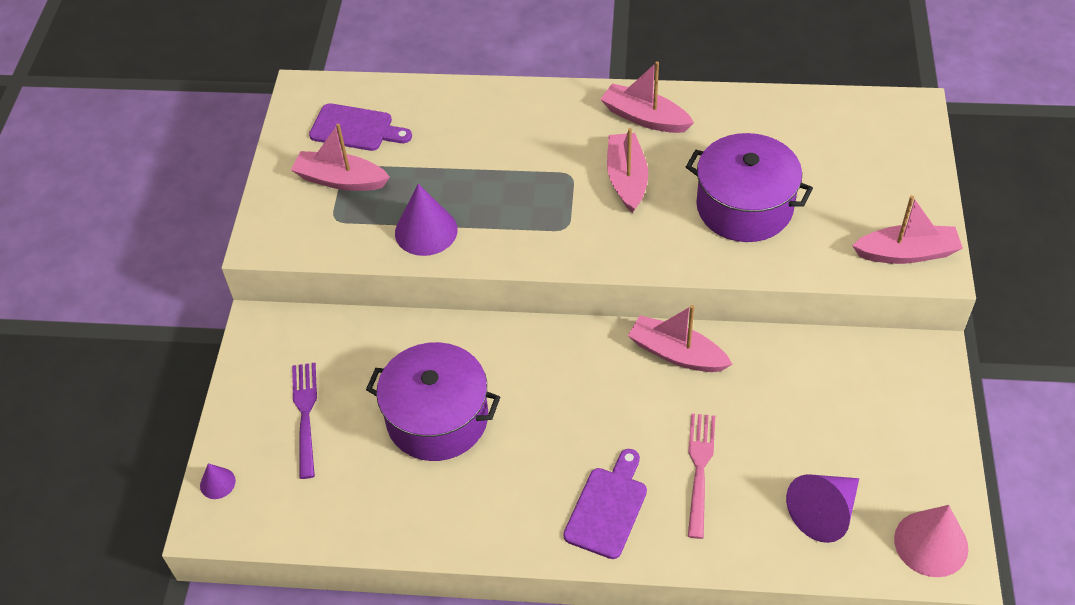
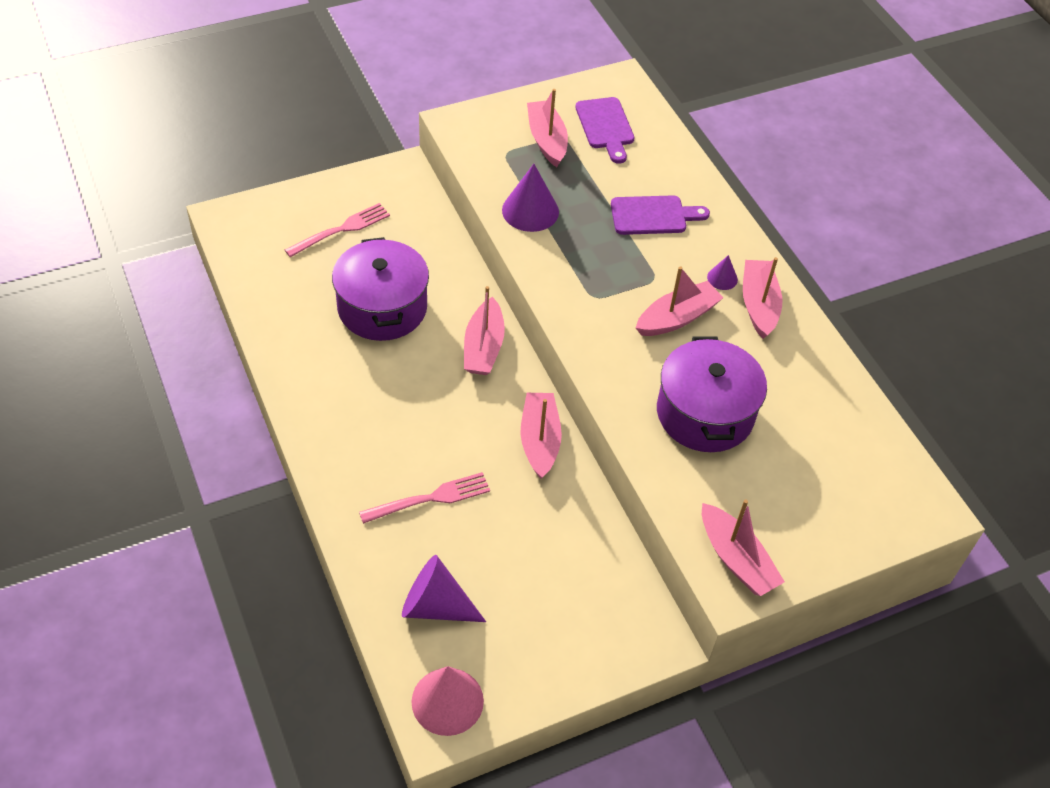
camera: 55 degrees right, 0 degrees up
purple cone [200,463,236,499] -> purple cone moved to [707,255,738,290]
purple fork [292,363,317,479] -> pink fork [285,203,390,257]
purple cutting board [563,449,647,559] -> purple cutting board moved to [611,195,710,235]
none -> pink boat [464,286,505,375]

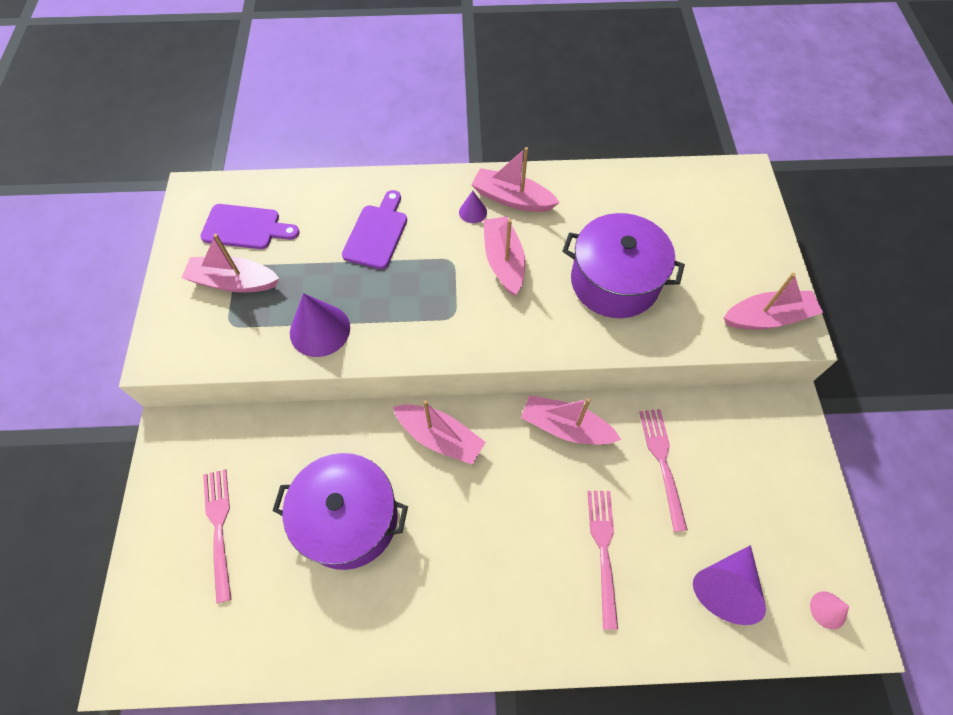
camera: 65 degrees left, 10 degrees up
pink cone [412,666,484,736] -> pink cone [810,592,849,629], size x0.52
none -> pink fork [639,409,688,532]

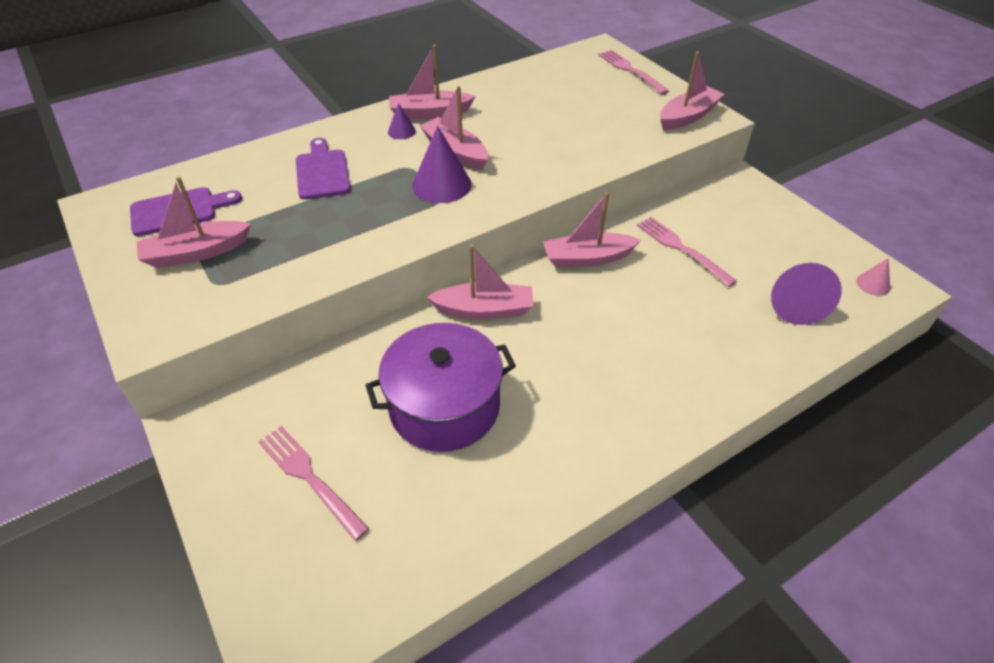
camera: 30 degrees left, 15 degrees down
purple cone [290,293,350,357] -> purple cone moved to [412,126,471,203]
purple pot [563,213,685,318] -> none
pink fork [587,491,618,629] -> pink fork moved to [598,50,669,95]

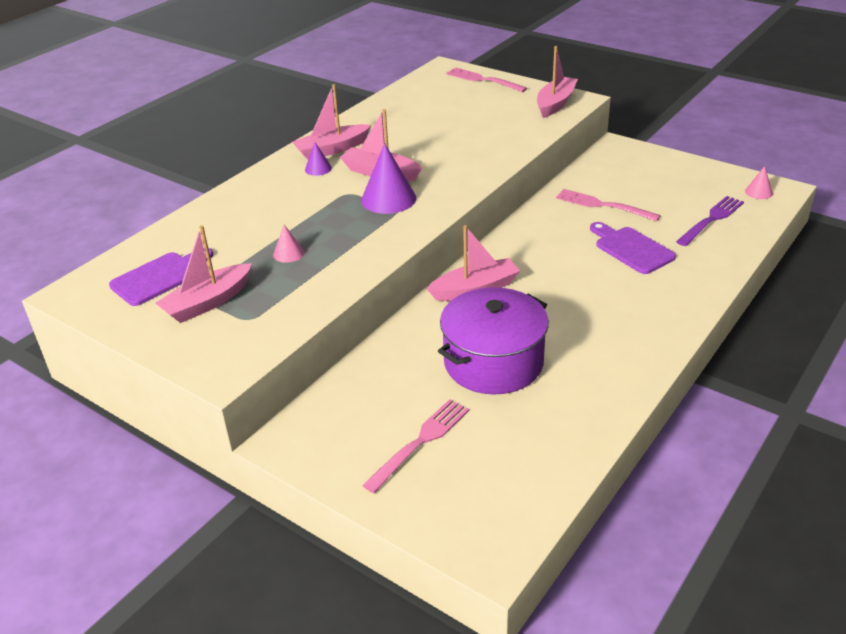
camera: 20 degrees left, 10 degrees down
pink fork [258,426,369,541] -> pink fork turned 105 degrees clockwise [362,399,470,493]
purple cutting board [296,138,351,200] -> purple cutting board moved to [590,222,676,274]
pink boat [543,192,641,268] -> none
purple cone [771,263,842,325] -> purple fork [676,196,744,246]
none -> pink cone [273,225,304,263]

